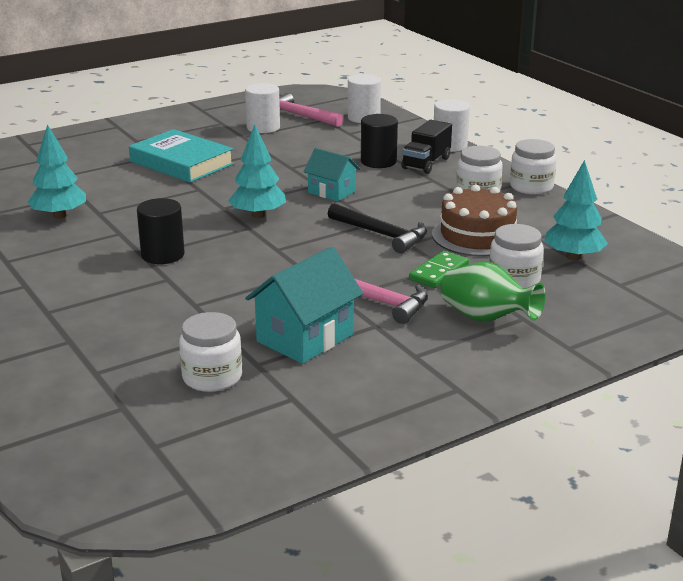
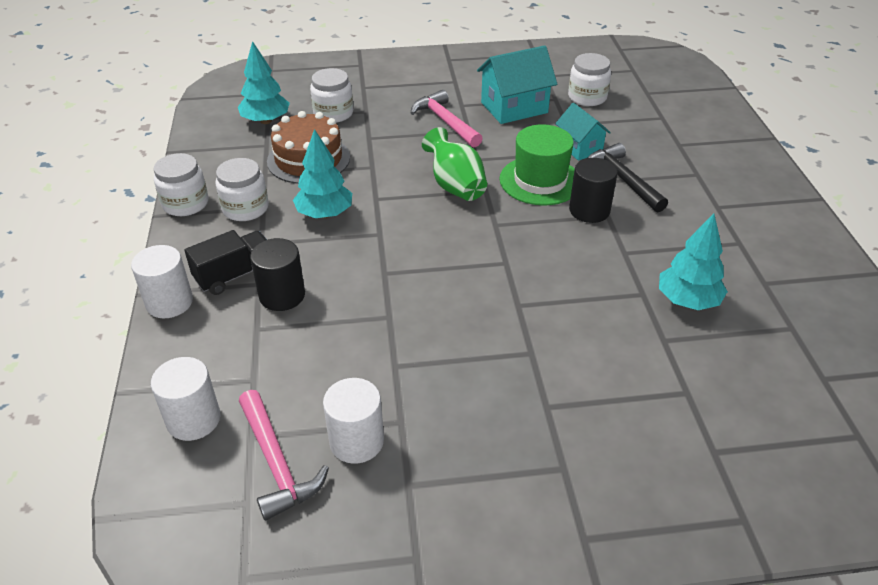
camera: 155 degrees left, 15 degrees up
turquoise book [129,129,234,183] -> none
turquoise tree [228,124,286,218] -> turquoise tree moved to [293,129,352,218]
turquoise house [303,148,360,202] -> turquoise house moved to [555,103,611,161]
black hammer [328,203,427,254] -> black hammer moved to [588,143,668,212]
green domino [409,251,469,288] -> none
green vase [441,262,546,322] -> green vase moved to [422,127,487,201]
none -> green hat [499,124,575,206]

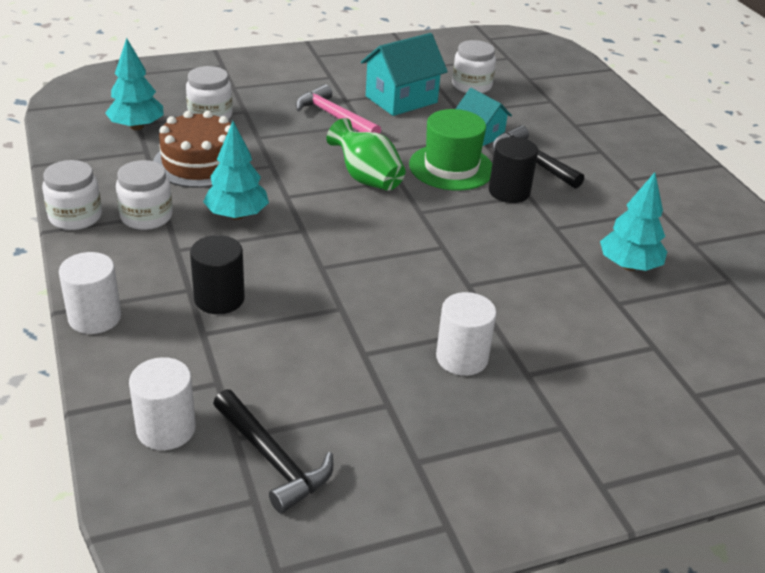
camera: 15 degrees left, 5 degrees down
black truck [184,230,267,295] -> none
pink hammer [239,390,329,521] -> black hammer [213,389,333,513]
white cylinder [323,378,384,464] -> white cylinder moved to [436,292,497,376]

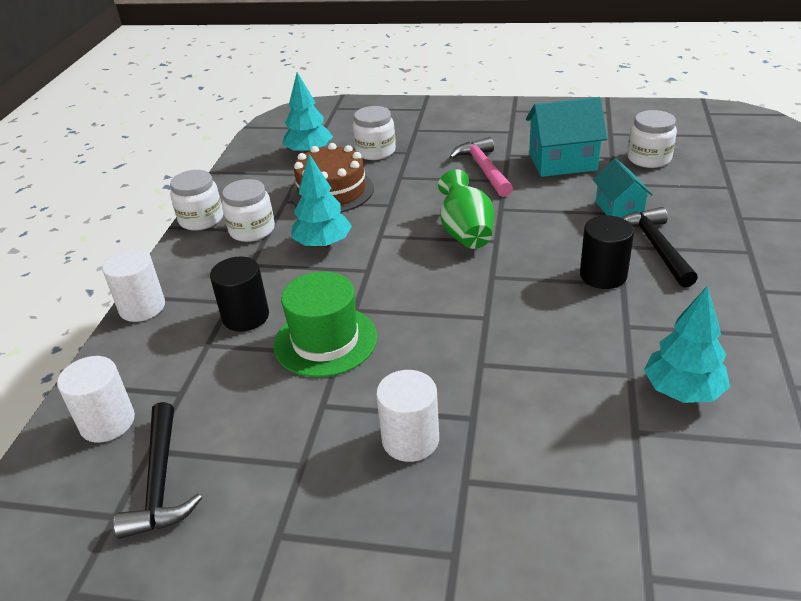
camera: 35 degrees right, 0 degrees up
green hat [409,109,492,191] -> green hat moved to [274,272,377,377]

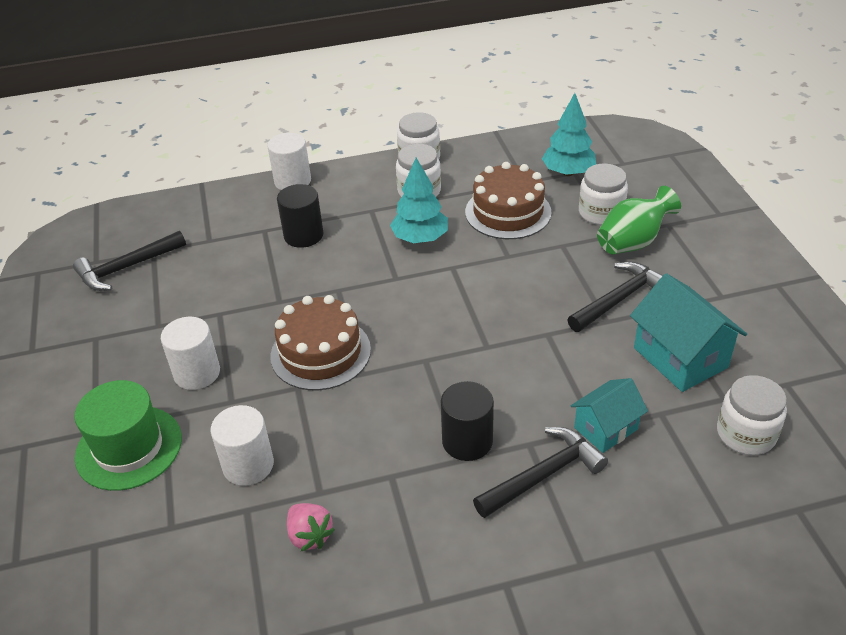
camera: 65 degrees right, 5 degrees up
white cylinder [57,356,135,442] -> white cylinder moved to [210,405,274,486]
green hat [274,272,377,377] -> green hat moved to [74,380,182,491]
green vase [438,169,494,249] -> green vase moved to [597,186,681,255]
pink hammer [449,137,513,197] -> black hammer [567,262,663,332]
turquoise tree [644,285,730,403] -> pink strawberry [287,503,335,551]
none -> brown cake [270,295,371,390]

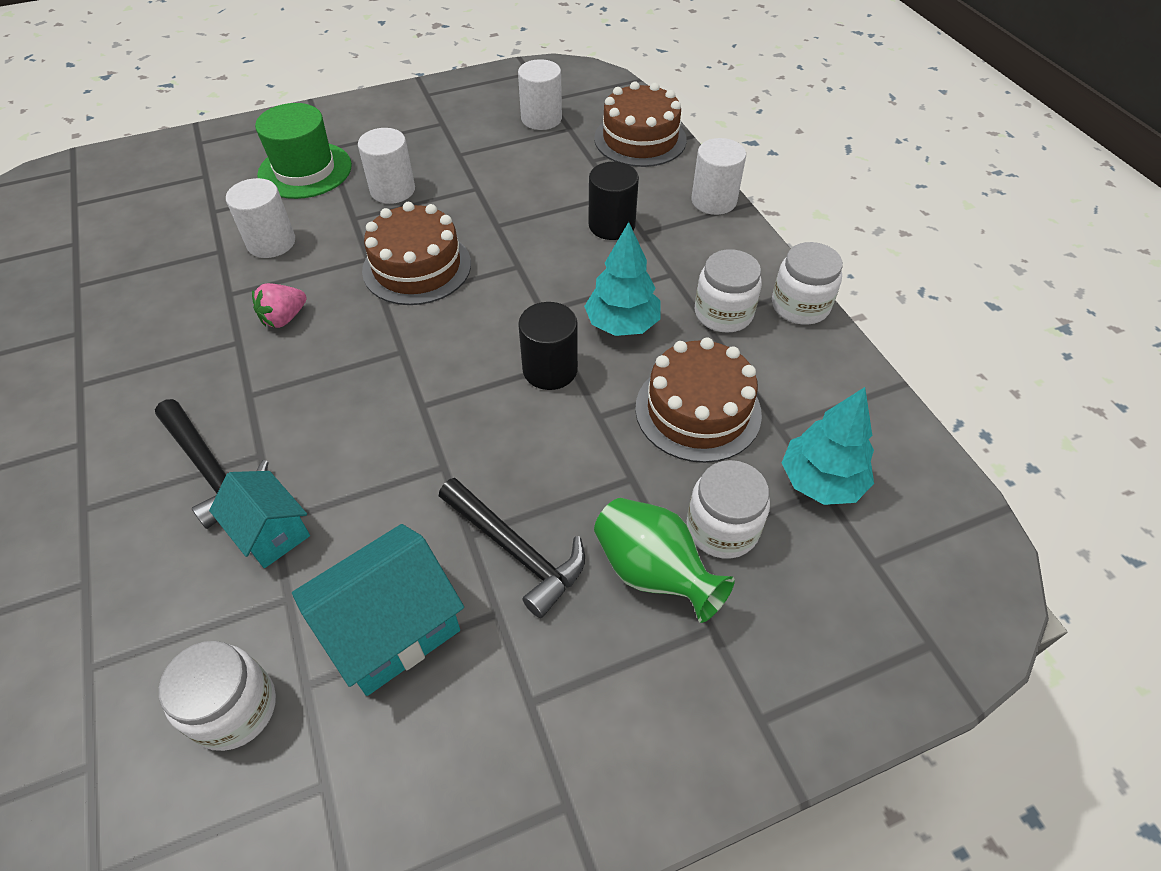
camera: 80 degrees right, 10 degrees up
black hammer [73,231,186,291] -> white cylinder [518,59,562,130]
pink strawberry [287,503,335,551] -> pink strawberry moved to [252,283,307,328]
black cylinder [441,381,494,461] -> black cylinder moved to [518,302,578,390]
none -> brown cake [594,81,687,167]

